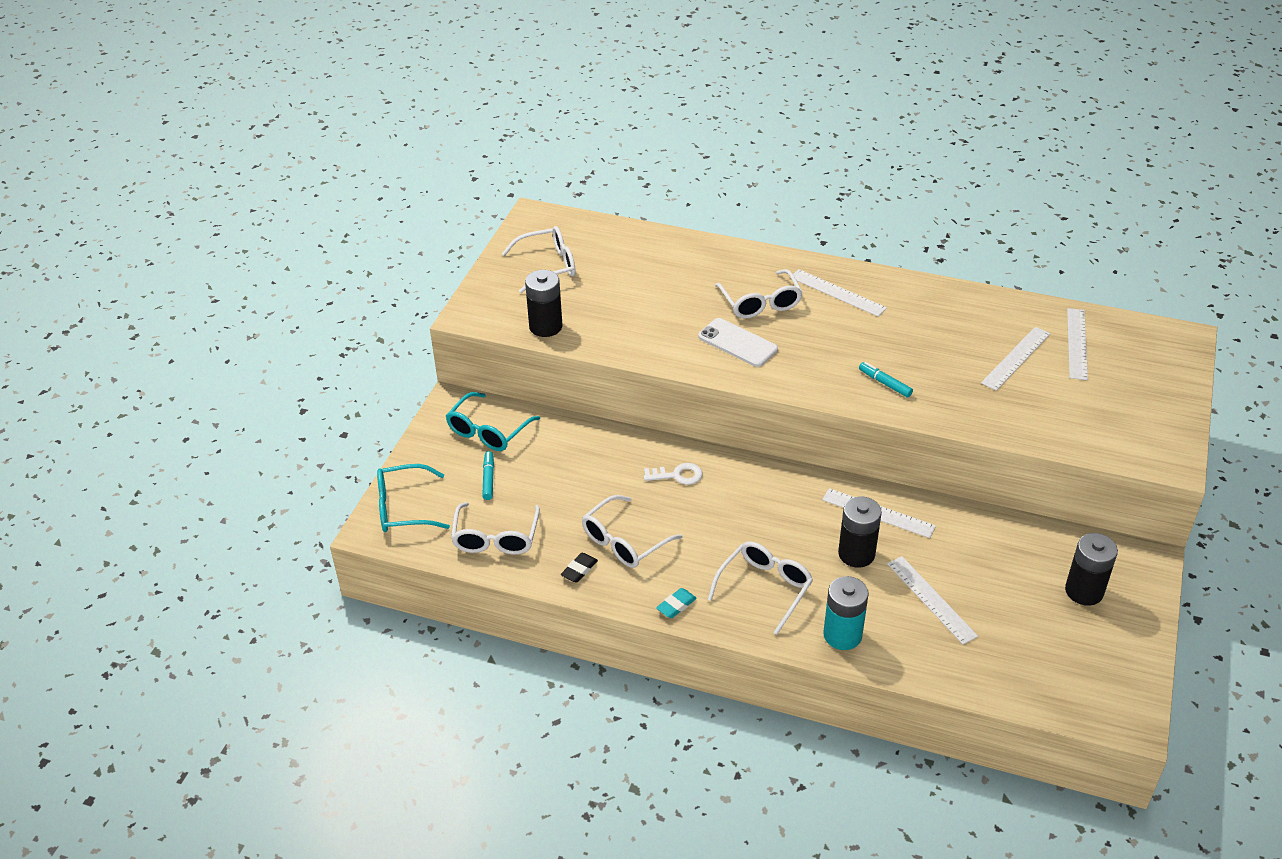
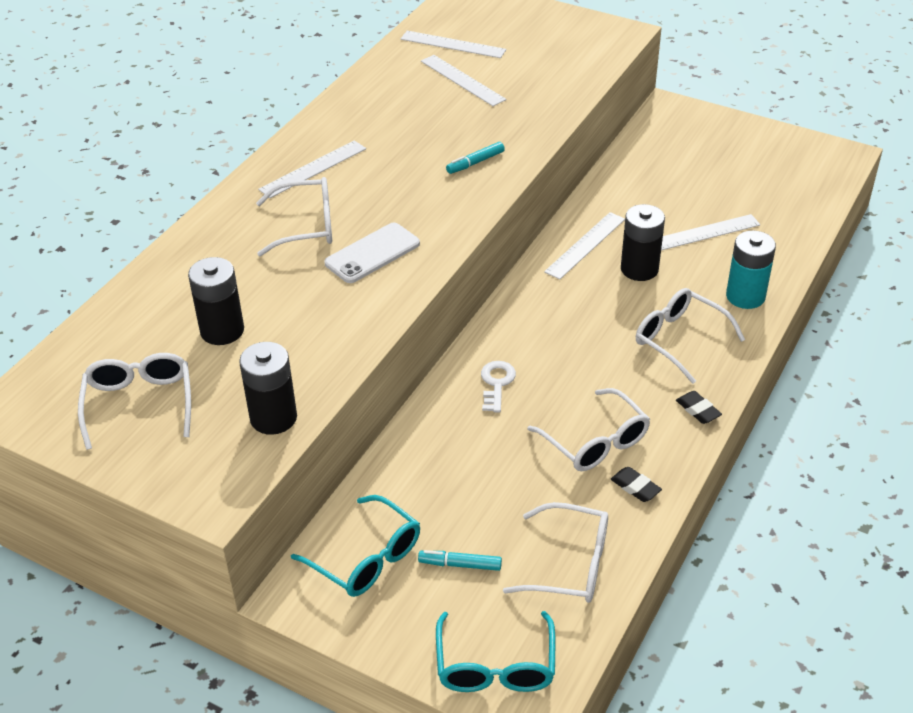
camera: 80 degrees left, 0 degrees up
turquoise eraser [656,588,697,618] -> black eraser [676,391,722,424]
black battery [1065,533,1118,606] -> black battery moved to [188,257,244,345]

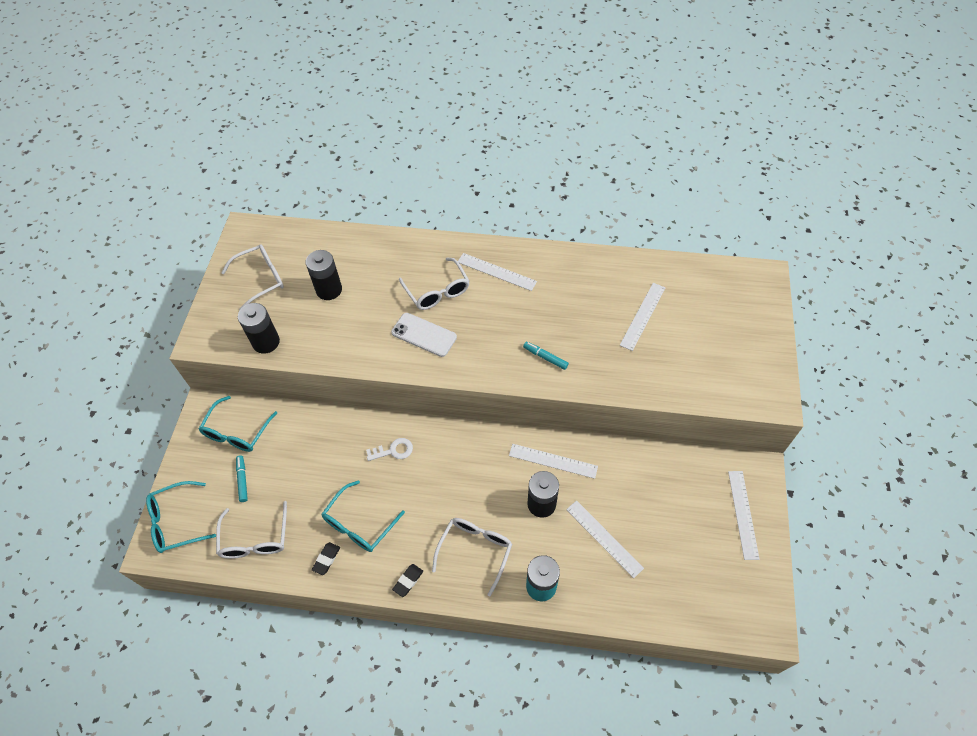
camera: 70 degrees right, 15 degrees up
white ruler [401,31,506,58] -> white ruler moved to [728,471,760,560]
white glasses [527,388,650,471] -> turquoise glasses [322,480,405,552]

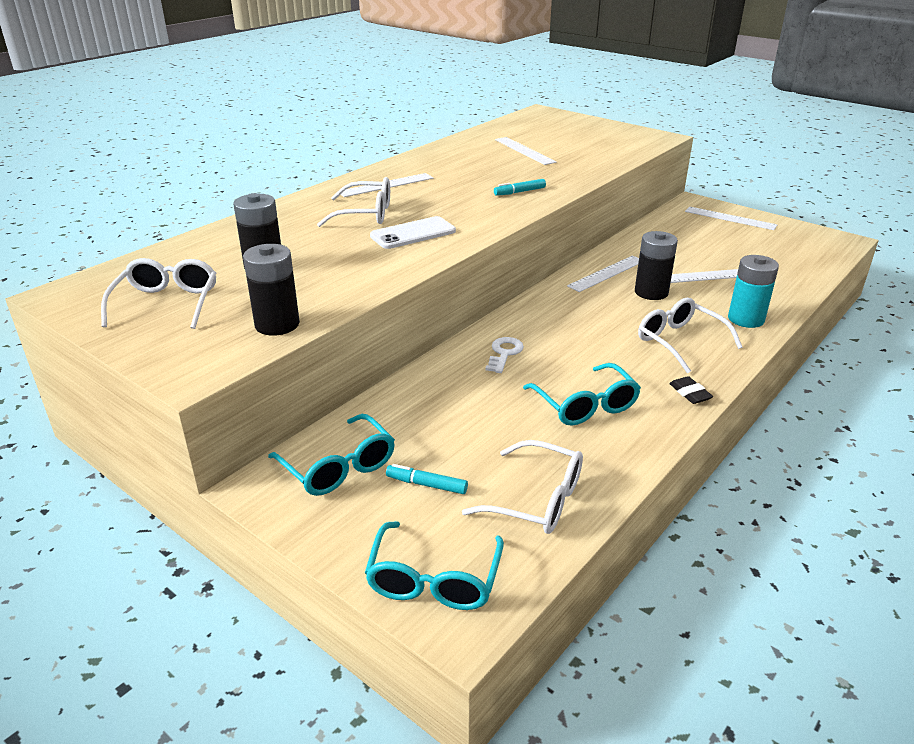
camera: 60 degrees left, 25 degrees down
black eraser [312,542,340,575] -> none

